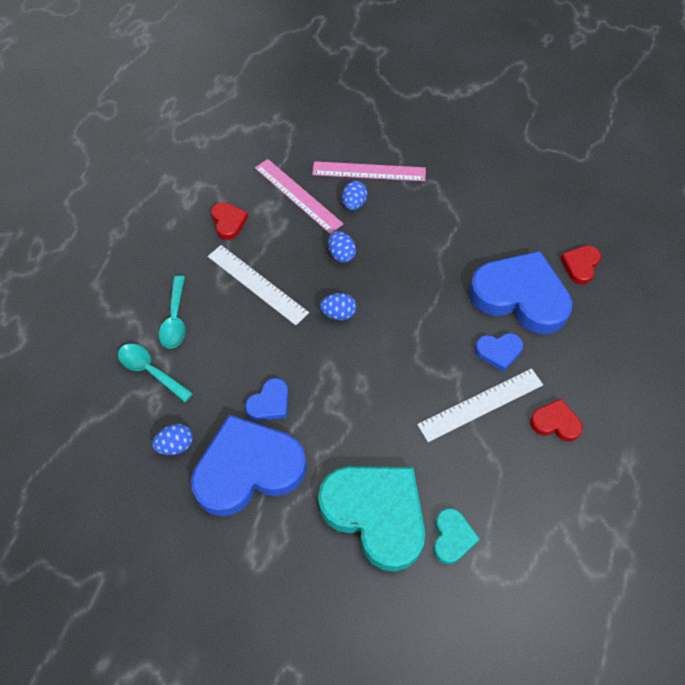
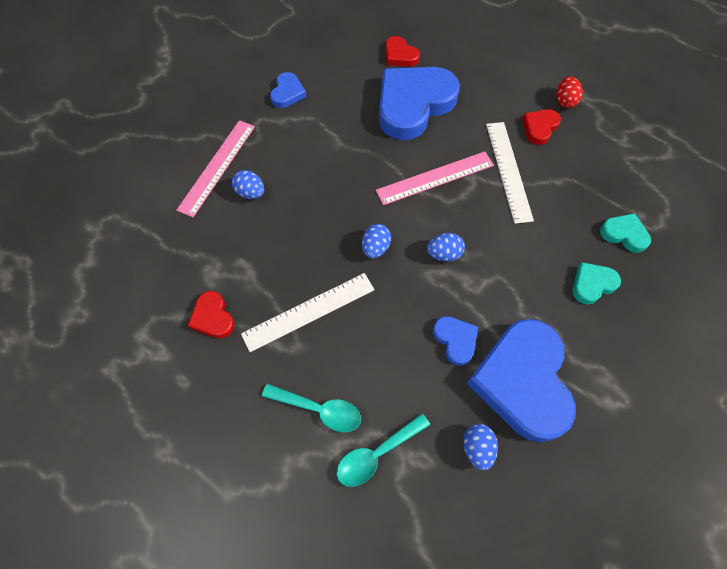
camera: 70 degrees left, 5 degrees up
red heart [211,202,248,240] -> red heart turned 120 degrees counterclockwise [188,291,235,338]
pink ruler [255,159,343,234] -> pink ruler moved to [375,151,494,205]
turquoise heart [318,466,425,572] -> turquoise heart [573,262,621,304], size x0.45
blue egg [328,231,356,263] -> blue egg moved to [427,233,465,262]
blue heart [475,333,523,372] -> blue heart moved to [270,72,307,108]
none -> red egg [556,76,583,108]

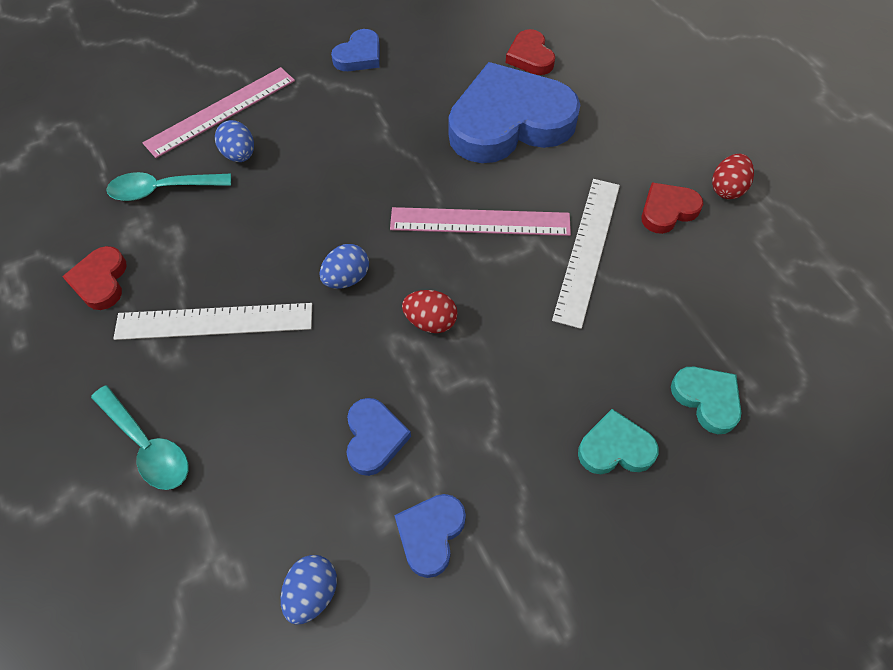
camera: 25 degrees right, 5 degrees down
turquoise spoon [336,413,430,487] -> turquoise spoon moved to [106,172,231,201]
blue egg [427,233,465,262] -> red egg [402,290,458,333]
blue heart [467,319,576,442] -> blue heart [394,494,466,578], size x0.45

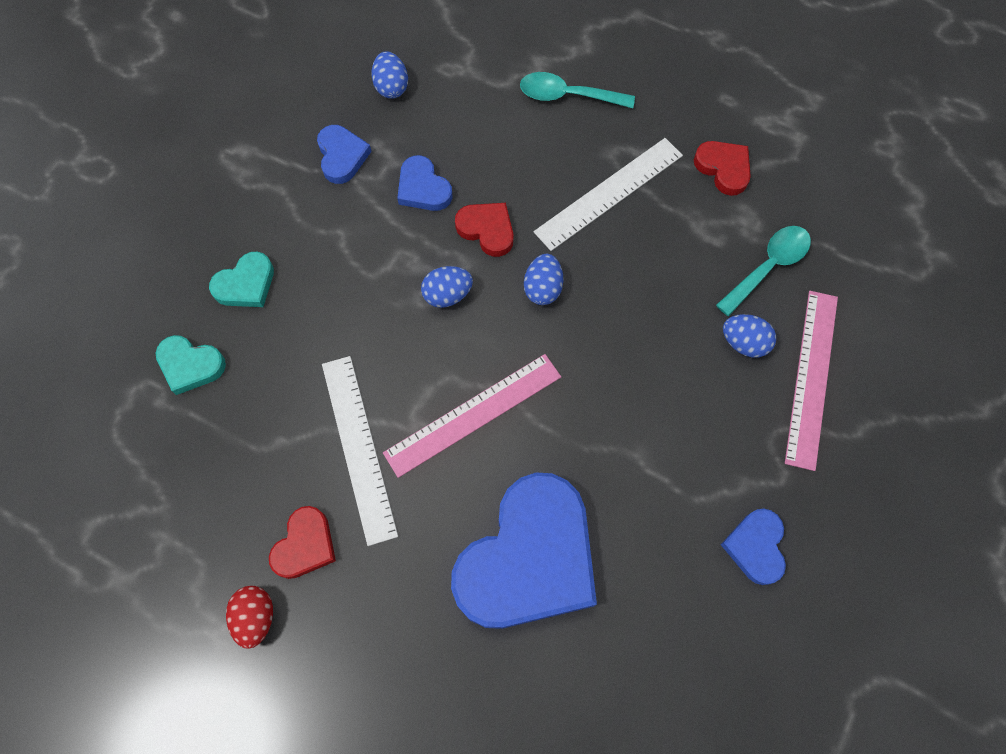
camera: 145 degrees right, 10 degrees up
red egg [402,290,458,333] -> blue egg [421,266,473,308]
red heart [505,29,555,75] -> red heart moved to [455,203,513,257]

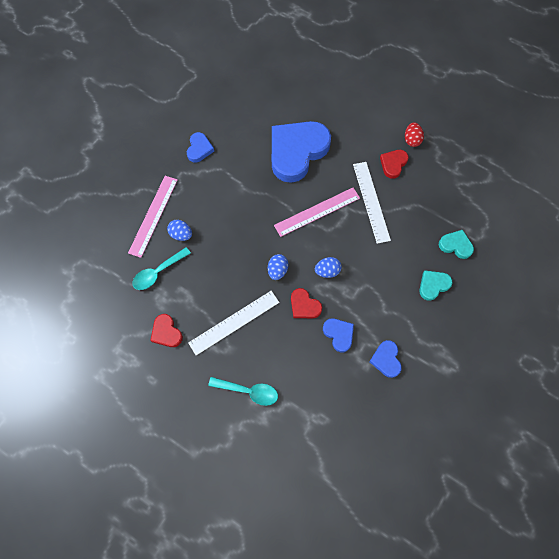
camera: 175 degrees left, 0 degrees up
blue egg [372,51,408,99] -> none

